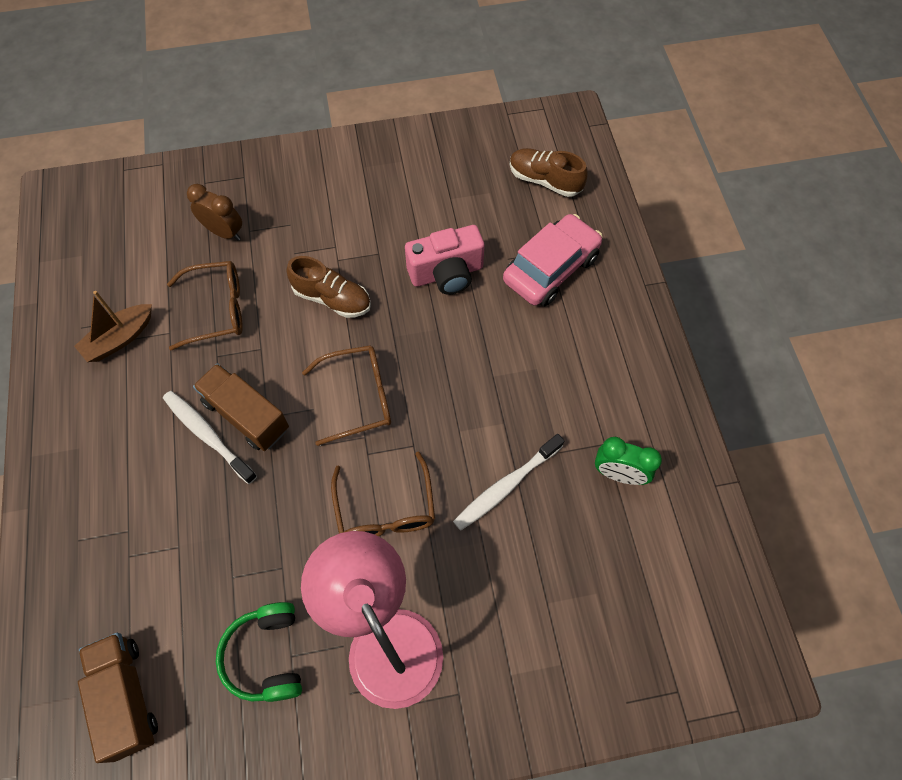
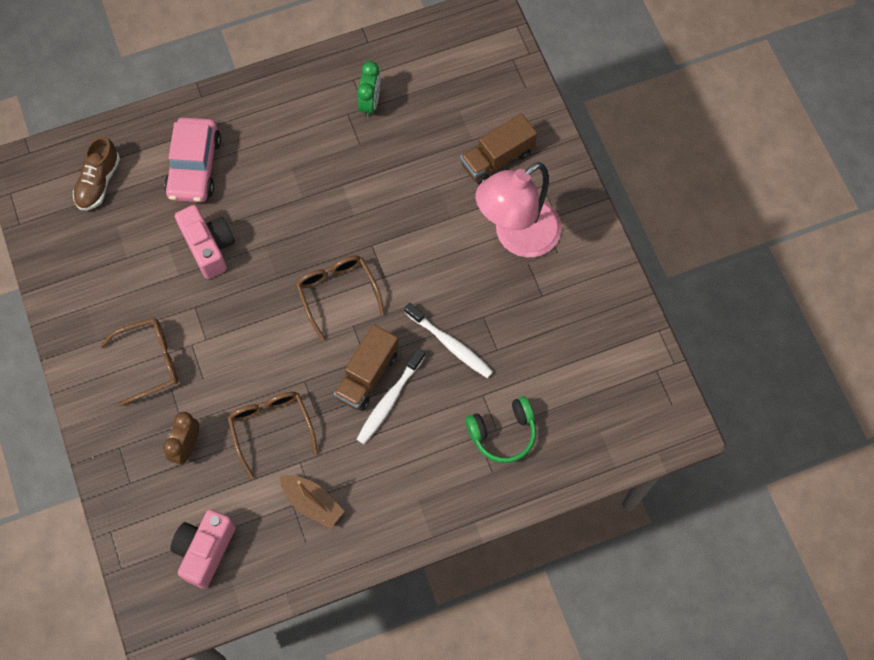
camera: 100 degrees left, 5 degrees up
brown truck [78,633,158,763] -> brown truck moved to [460,113,537,185]
green headphones [216,602,302,702] -> green headphones moved to [465,397,536,463]
brown shoe [287,256,371,318] -> none
brown glasses [331,451,435,536] -> brown glasses moved to [100,318,178,407]
white toothbrush [453,434,565,531] -> white toothbrush moved to [404,303,493,378]
pink car [503,214,602,306] -> pink car turned 120 degrees counterclockwise [164,117,221,202]
none -> pink camera [170,510,236,589]

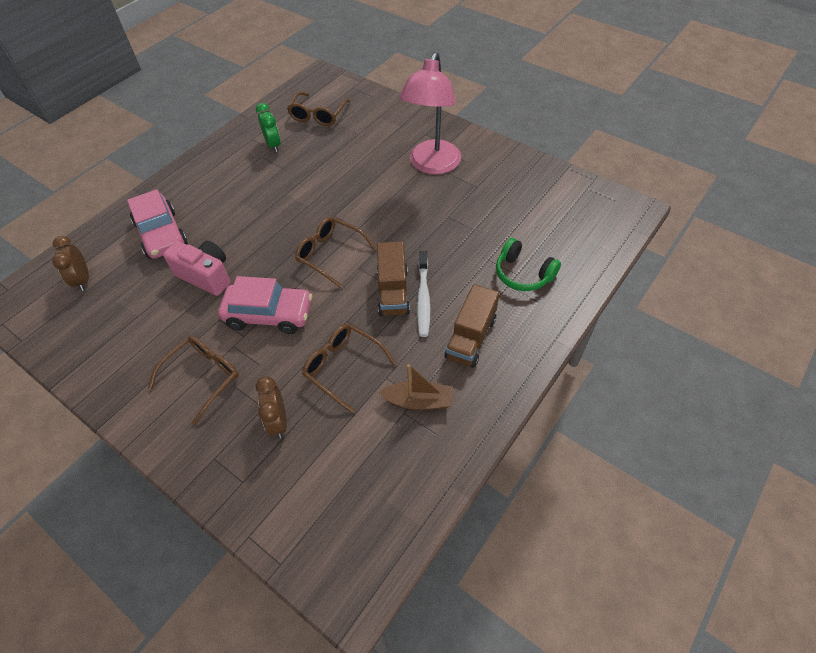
camera: 30 degrees left, 15 degrees down
brown shoe [73,136,120,210] -> brown clock [52,236,89,291]
pink camera [170,510,236,589] -> none
white toothbrush [404,303,493,378] -> none
brown truck [460,113,537,185] -> brown truck moved to [444,284,499,368]
green headphones [465,397,536,463] -> green headphones turned 90 degrees clockwise [496,238,561,291]
none -> pink car [218,276,312,334]
none -> brown glasses [287,92,351,126]

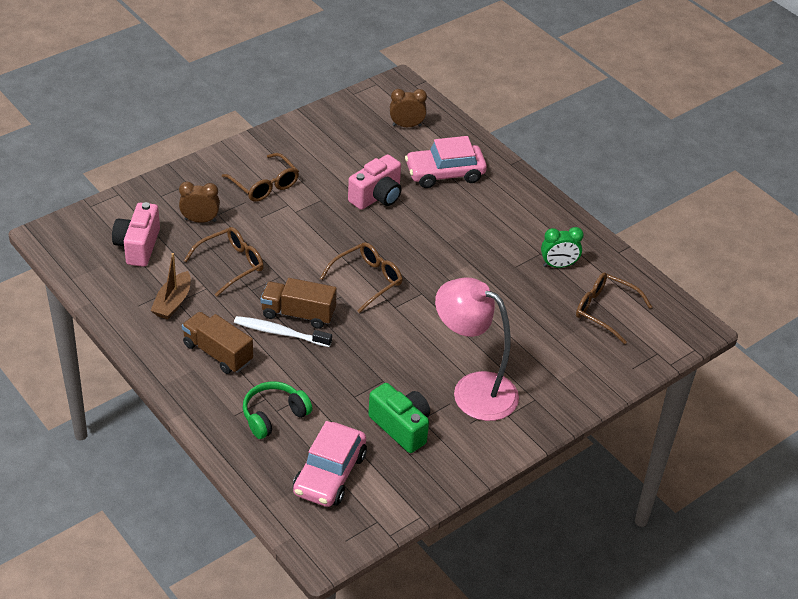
camera: 100 degrees right, 10 degrees down
pink car [218,276,312,334] -> pink car moved to [293,421,367,507]
none -> pink camera [112,202,160,267]
none -> green camera [368,383,430,453]

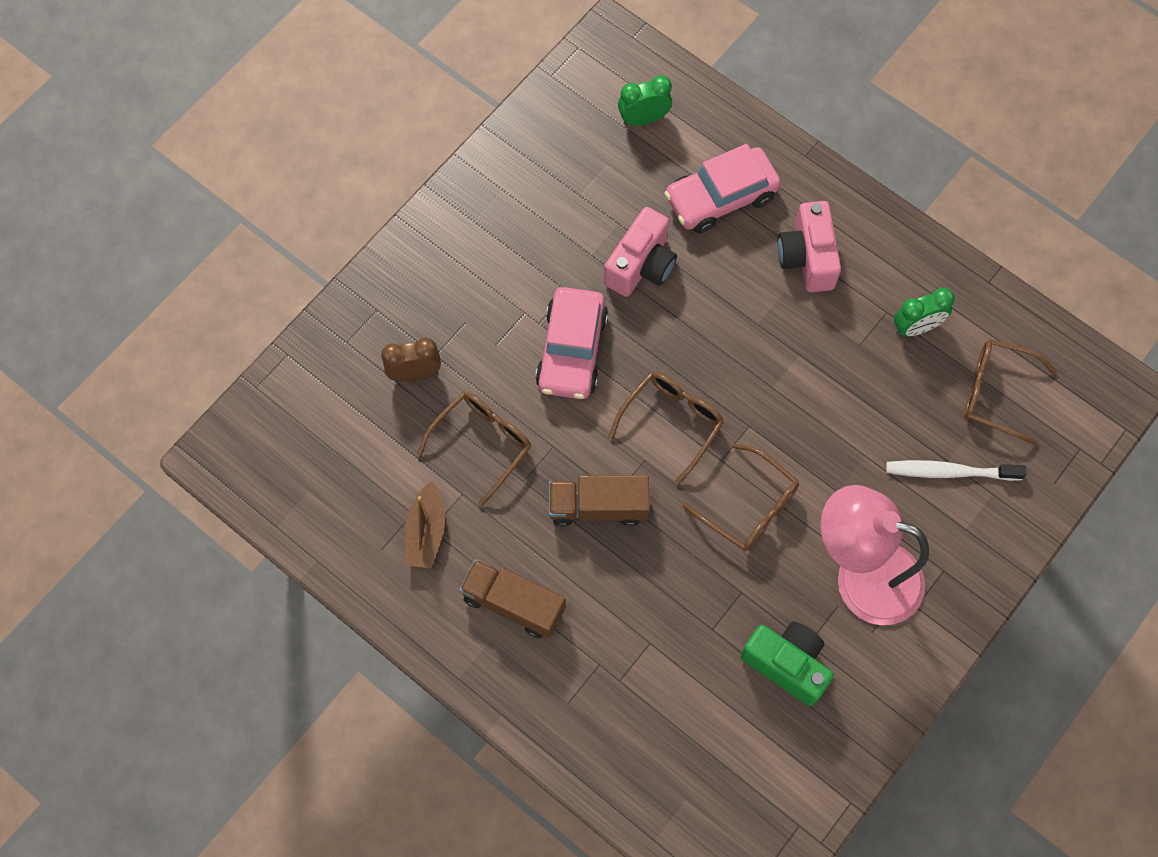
camera: 10 degrees left, 25 degrees up
pink camera [112,202,160,267] -> pink camera moved to [777,201,841,292]
brown glasses [222,153,299,202] -> brown glasses moved to [683,444,799,551]
white toothbrush [234,316,332,347] -> white toothbrush moved to [886,460,1026,481]
green headphones [243,381,312,439] -> none
pink car [293,421,367,507] -> pink car moved to [535,287,608,399]
brown clock [390,89,427,127] -> green clock [618,75,672,126]

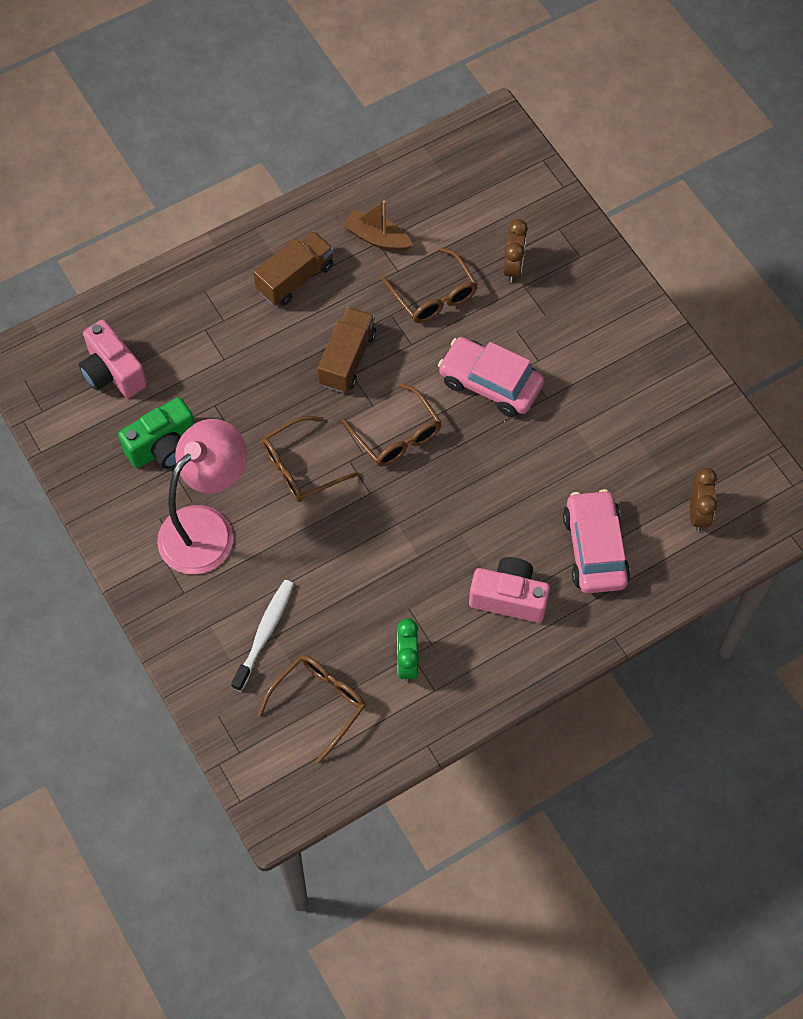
camera: 110 degrees right, 5 degrees down
pink camera [604,207,677,297] -> pink camera moved to [79,320,147,398]
green clock [618,75,672,126] -> brown clock [690,468,717,532]

